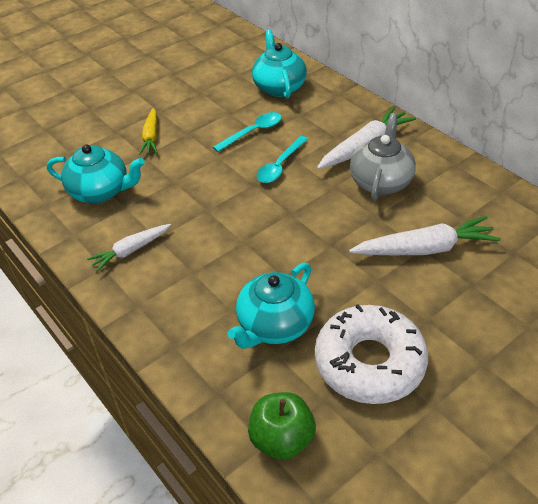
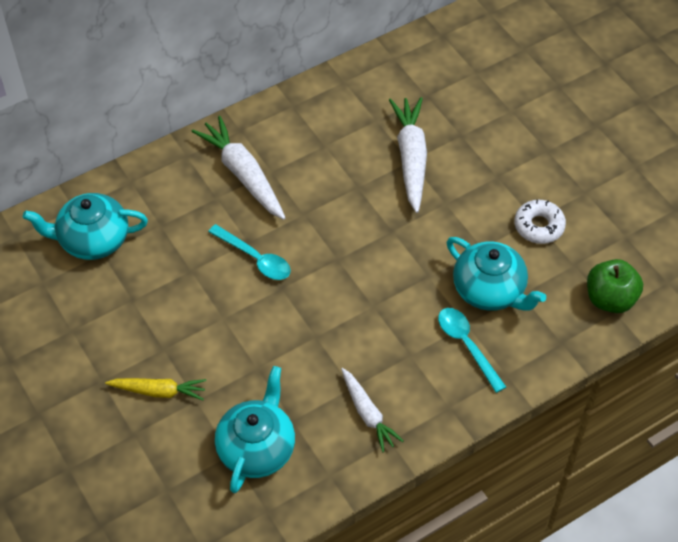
camera: 85 degrees left, 10 degrees up
turquoise spoon [213,112,282,152] -> turquoise spoon moved to [438,308,506,393]
white donut [315,304,428,404] -> white donut [514,200,566,244], size x0.53
grey teapot [350,113,416,201] -> none

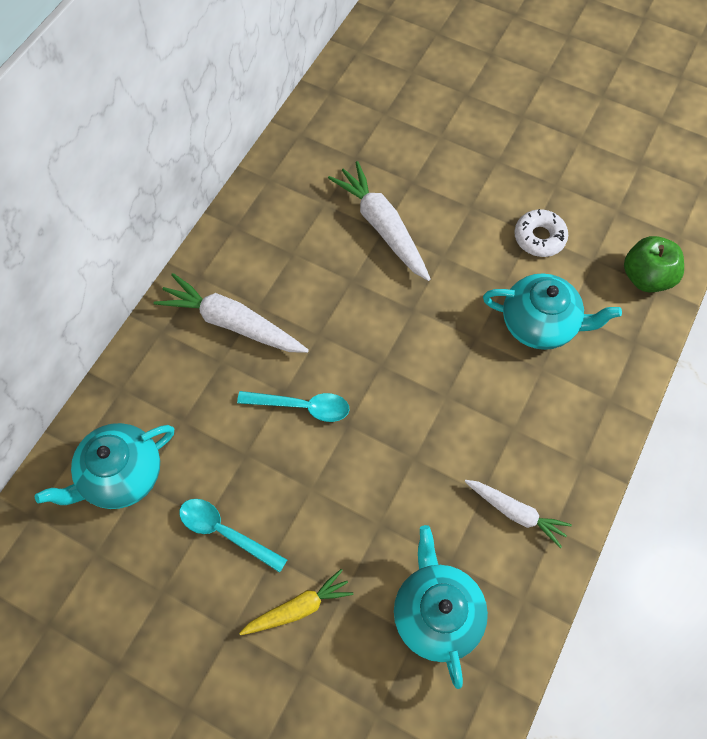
camera: 30 degrees left, 10 degrees up
turquoise spoon [438,308,506,393] -> turquoise spoon moved to [179,499,287,573]

